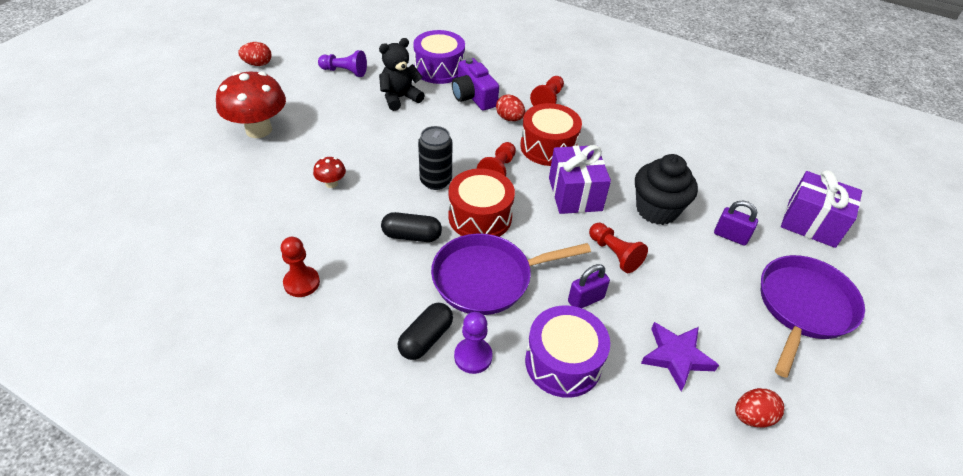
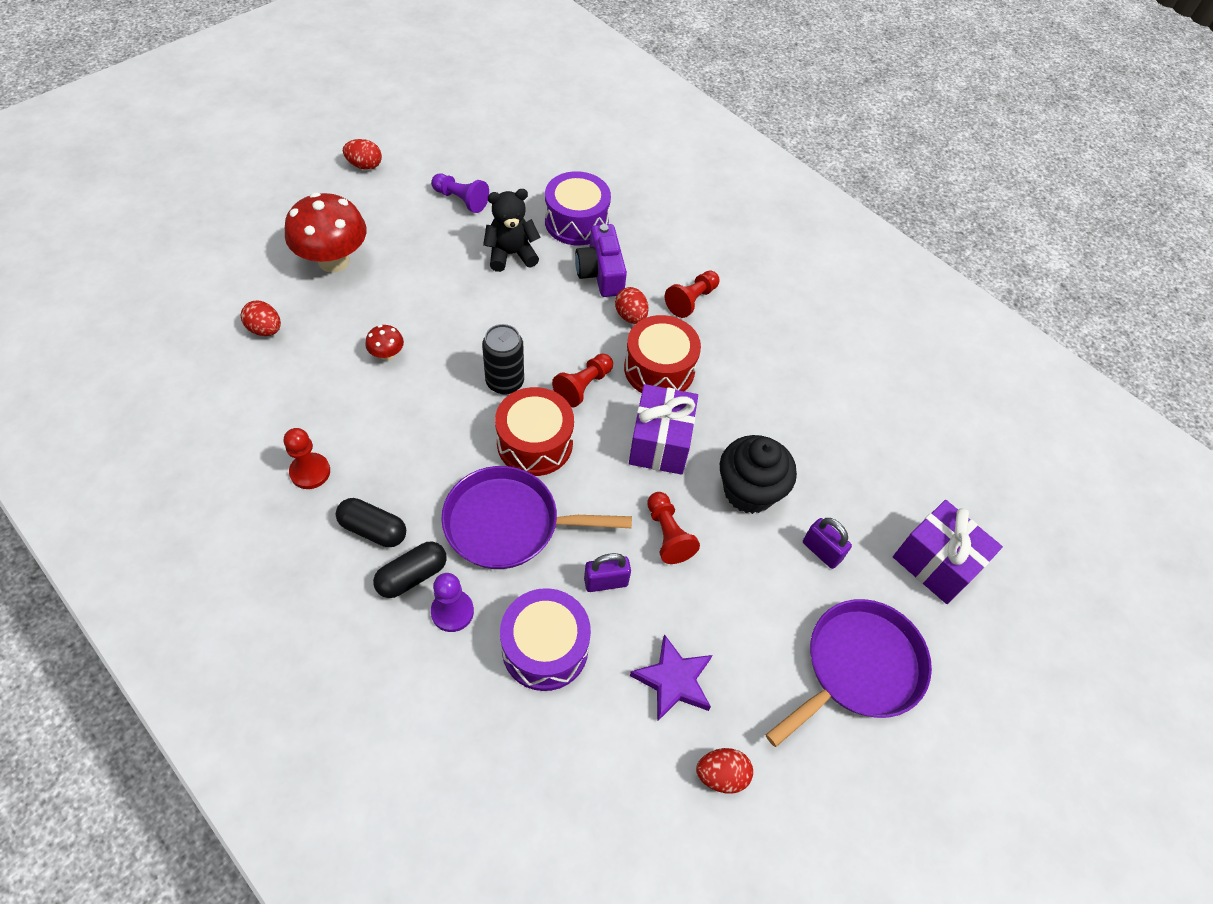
camera: 15 degrees right, 10 degrees up
black capsule [381,212,442,242] -> black capsule moved to [336,498,406,547]
none -> red egg [241,301,281,336]

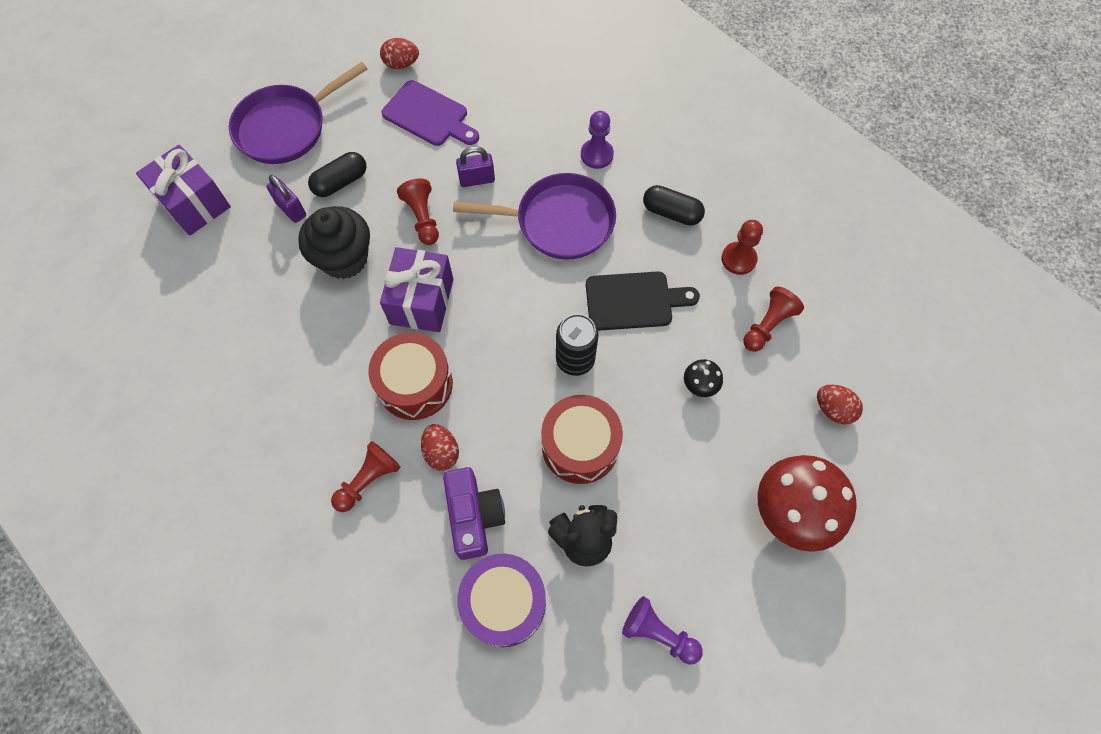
camera: 175 degrees left, 10 degrees up
red egg [343,139,382,170] -> none
red mushroom [365,325,404,361] -> black mushroom [684,359,723,397]
black capsule [373,541,447,598] -> black capsule moved to [308,152,367,197]
red drum [495,387,574,476] -> red drum moved to [541,395,623,484]
purple drum [500,588,591,691] -> none
red pawn [552,353,613,407] -> red pawn moved to [743,286,804,352]
purple star [630,634,712,722] -> purple cutting board [382,80,479,146]
none -> black cutting board [586,271,700,331]

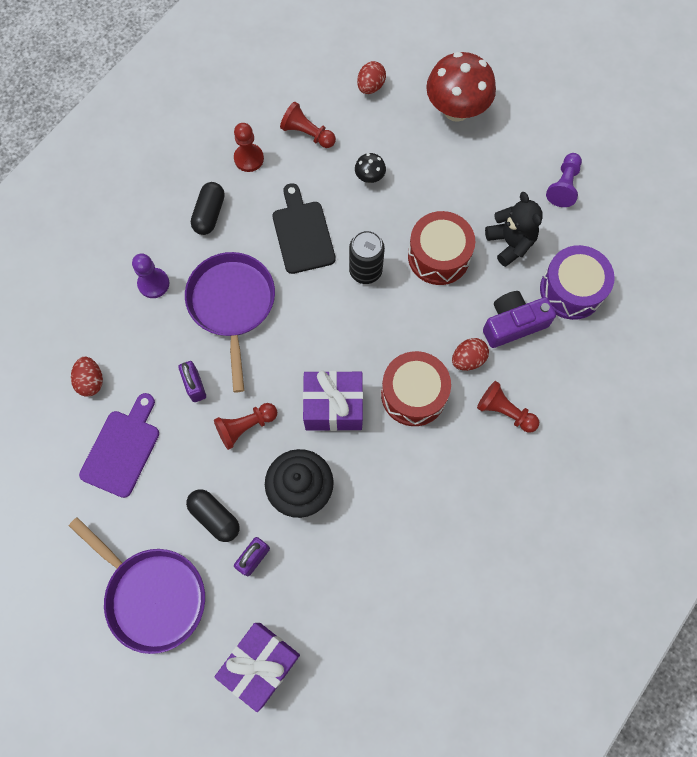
camera: 100 degrees left, 5 degrees up
red egg [380,38,419,69] -> red egg moved to [71,357,103,397]

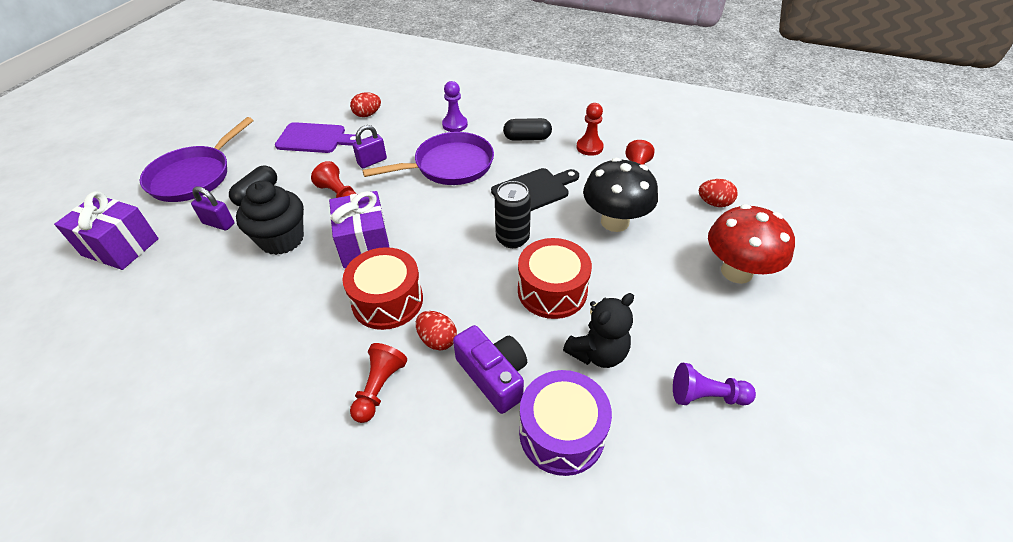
camera: 75 degrees right, 25 degrees down
black mushroom [355,153,386,183] -> black mushroom [583,158,658,232], size x2.22

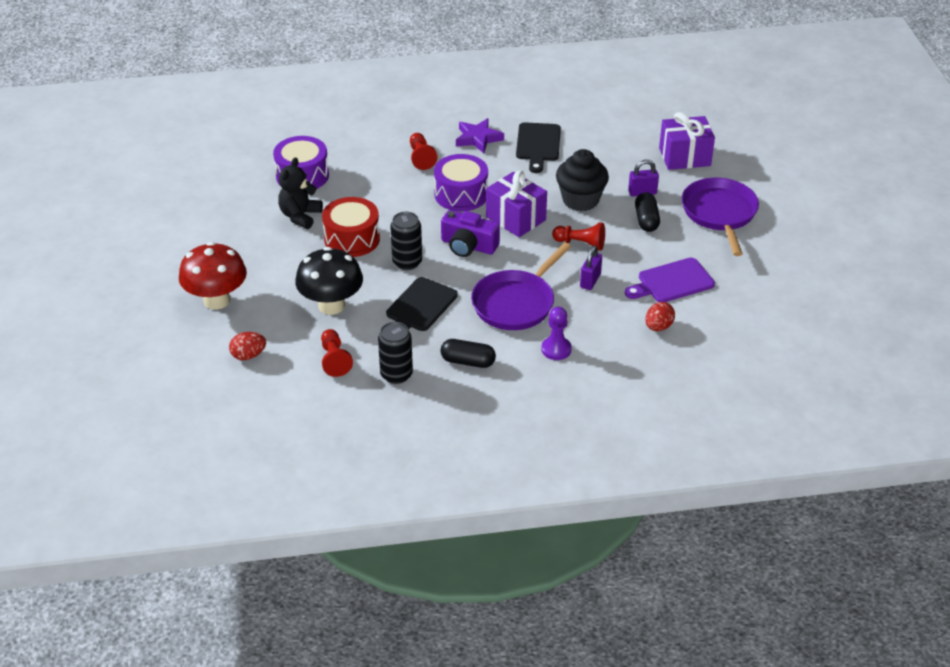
camera: 150 degrees right, 5 degrees down
red drum [342,247,423,330] -> purple drum [434,154,488,211]
red egg [416,311,457,350] -> none
purple camera [453,325,527,414] -> purple camera moved to [441,210,500,257]
black capsule [503,118,552,141] -> black capsule turned 45 degrees clockwise [441,339,496,368]
red pawn [576,103,604,156] -> black can [378,322,413,384]
purple pawn [673,363,756,405] -> none
none -> purple star [456,118,504,153]
none -> black cutting board [516,122,561,173]

